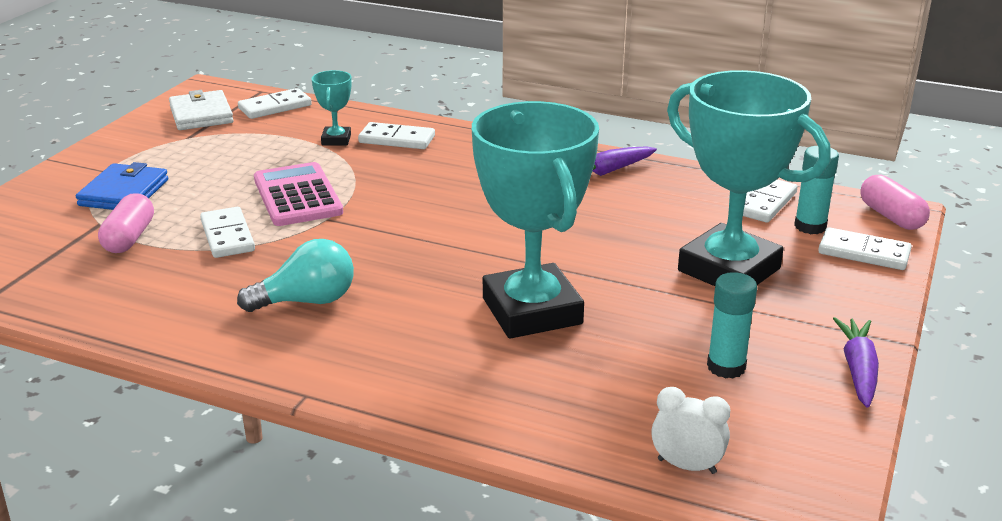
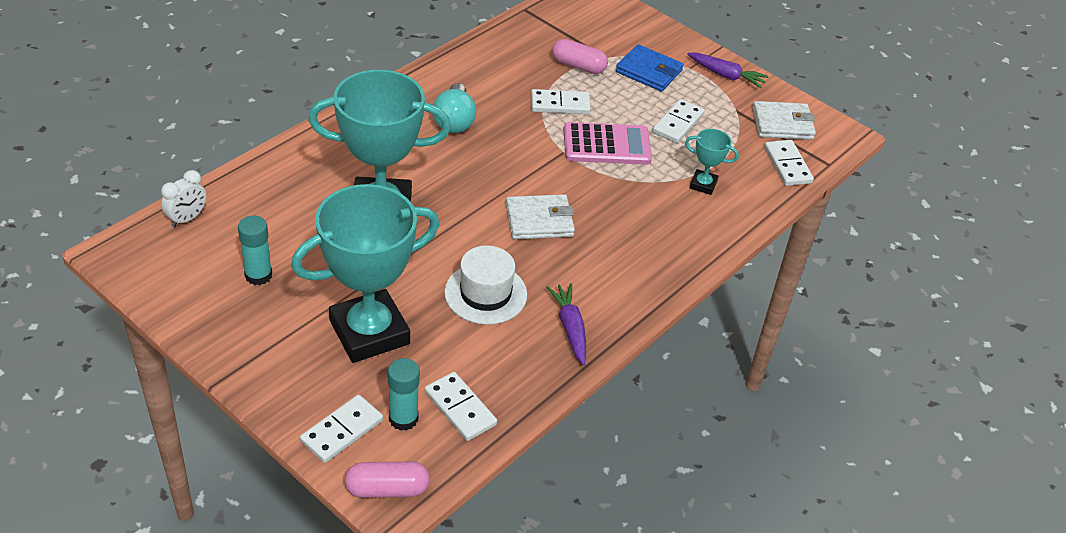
camera: 105 degrees right, 15 degrees up
white domino [358,122,435,149] -> white domino moved to [652,99,705,143]
purple carrot [833,317,879,408] -> purple carrot moved to [687,53,769,88]
none -> white hat [444,246,527,325]
none -> white wallet [506,194,575,240]

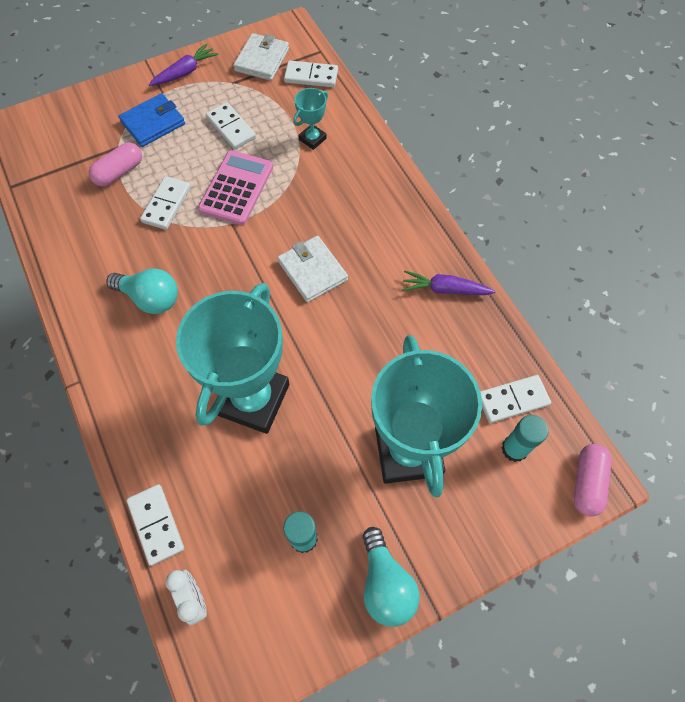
camera: 65 degrees left, 20 degrees up
white domino [300,395,383,463] -> white domino moved to [127,484,184,566]
white hat [444,246,527,325] -> none
white wallet [506,194,575,240] -> white wallet turned 45 degrees counterclockwise [277,236,348,302]
none -> turquoise light bulb [362,527,420,627]

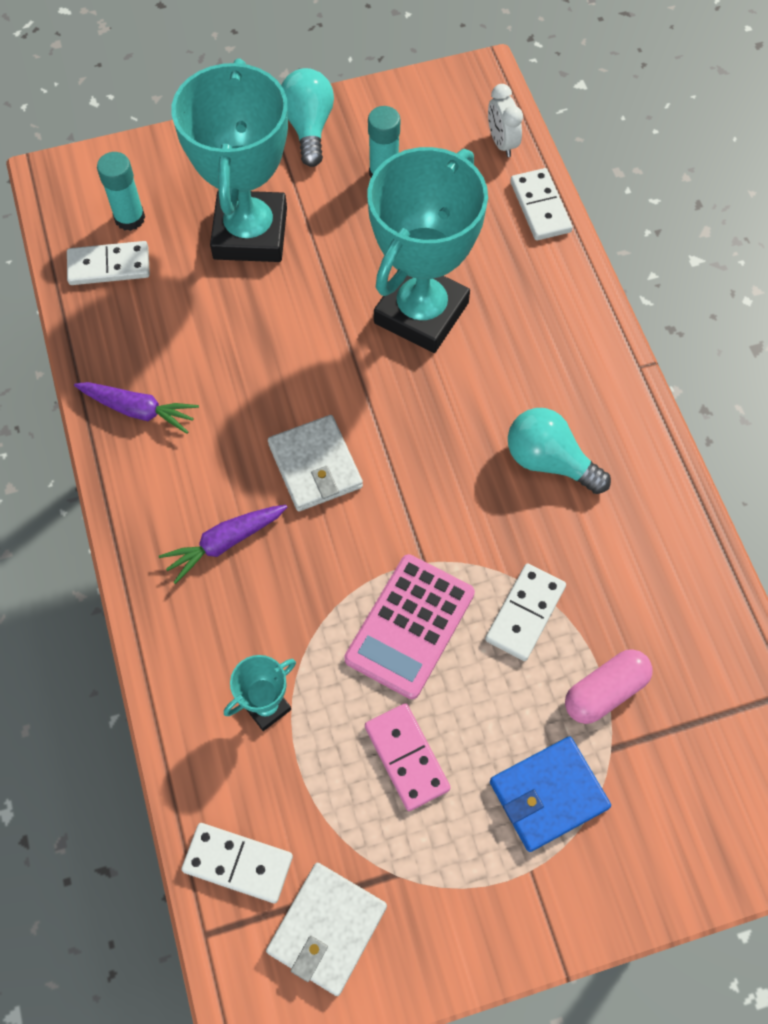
camera: 170 degrees left, 0 degrees up
purple carrot [149,43,218,86] -> purple carrot moved to [159,505,287,584]
white domino [206,102,256,149] -> pink domino [365,703,451,811]
pink capsule [574,444,612,517] -> none

